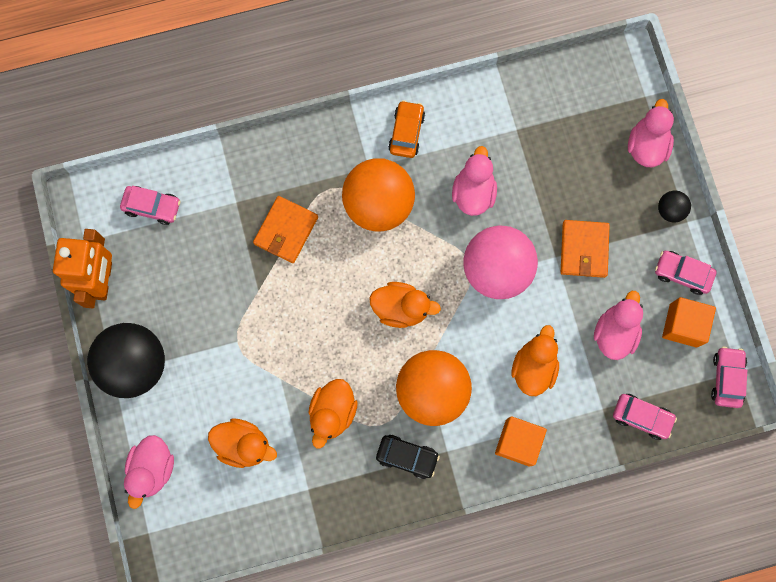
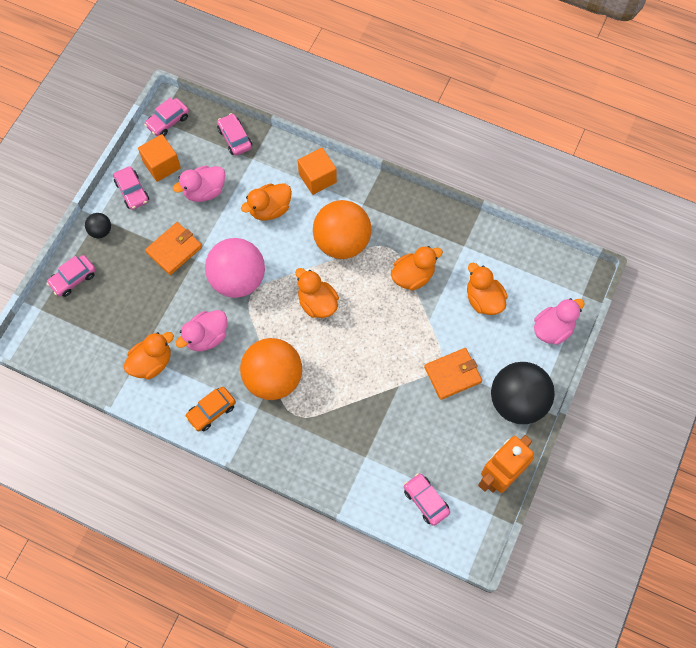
camera: 140 degrees left, 10 degrees down
orange wallet [253,196,318,263] -> orange wallet moved to [424,348,482,400]
black car [376,435,440,479] -> none
pink duck [628,99,674,167] -> pink car [46,255,96,297]
none -> orange duck [123,332,174,379]

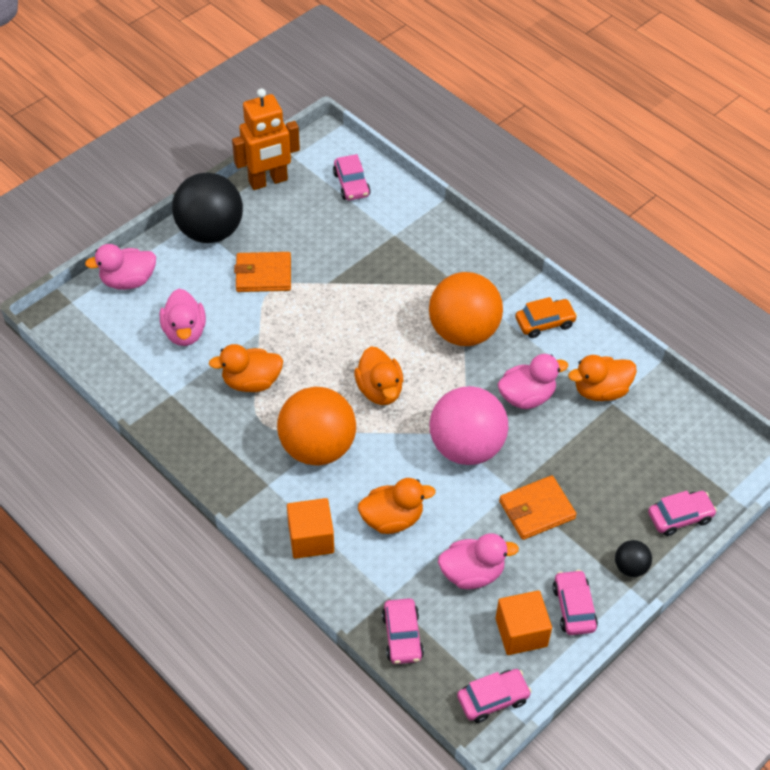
camera: 160 degrees left, 15 degrees down
orange duck [467,263,508,315] -> pink duck [160,289,206,346]

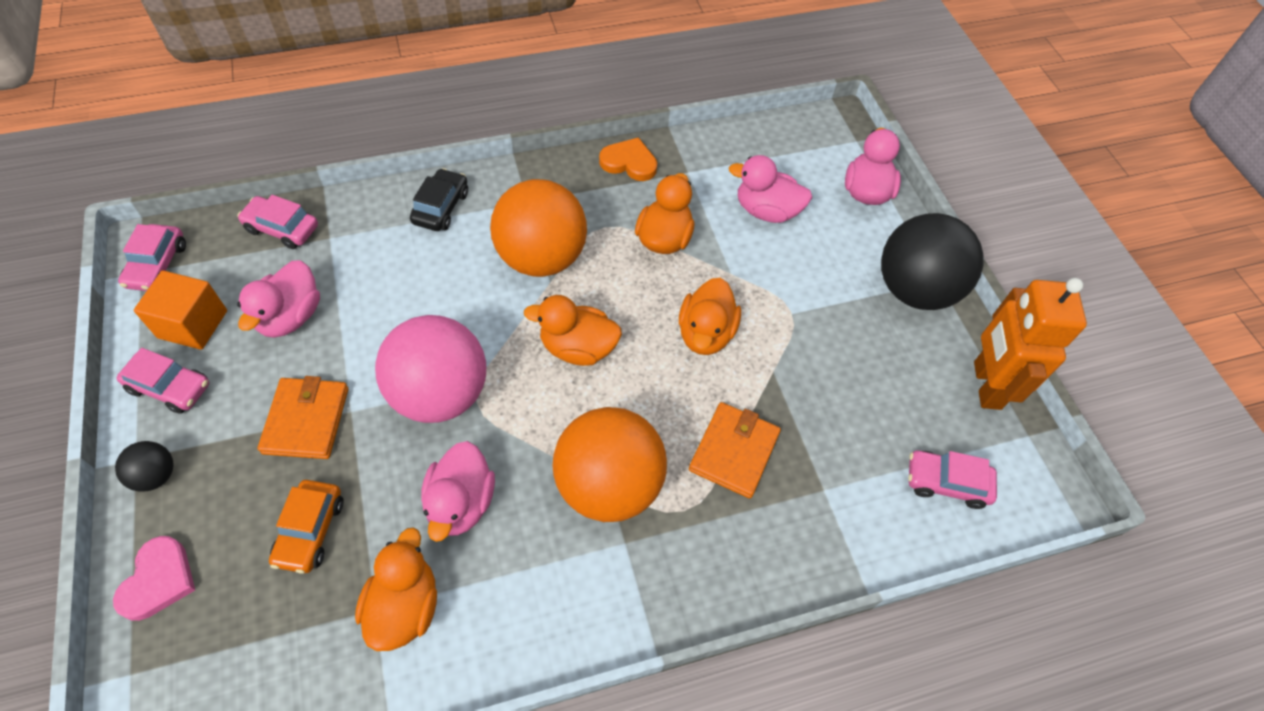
camera: 115 degrees right, 5 degrees up
orange wallet [234,252,291,292] -> orange wallet moved to [689,402,781,498]
orange cube [287,498,334,559] -> black car [410,168,468,231]
orange duck [358,478,436,534] -> orange duck moved to [679,278,741,355]
orange car [515,297,577,338] -> orange car moved to [269,480,343,574]
pink car [648,491,717,536] -> pink heart [113,536,195,621]
none -> orange heart [599,137,657,181]

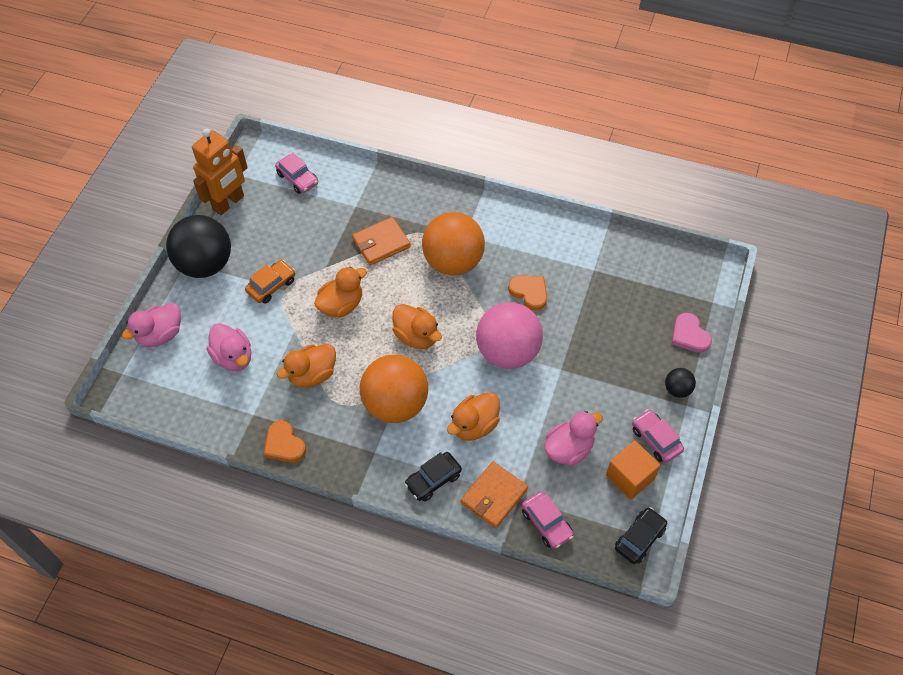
camera: 140 degrees left, 0 degrees up
pink heart [113,536,195,621] -> pink heart turned 75 degrees counterclockwise [672,313,712,353]
pink car [118,224,186,291] -> black car [615,507,667,564]
orange wallet [258,376,348,459] -> orange wallet moved to [461,461,528,528]
orange car [269,480,343,574] -> orange car moved to [245,260,295,304]
orange duck [355,527,437,651] -> orange duck moved to [447,392,500,441]
pink duck [421,441,495,542] -> orange heart [508,275,547,310]

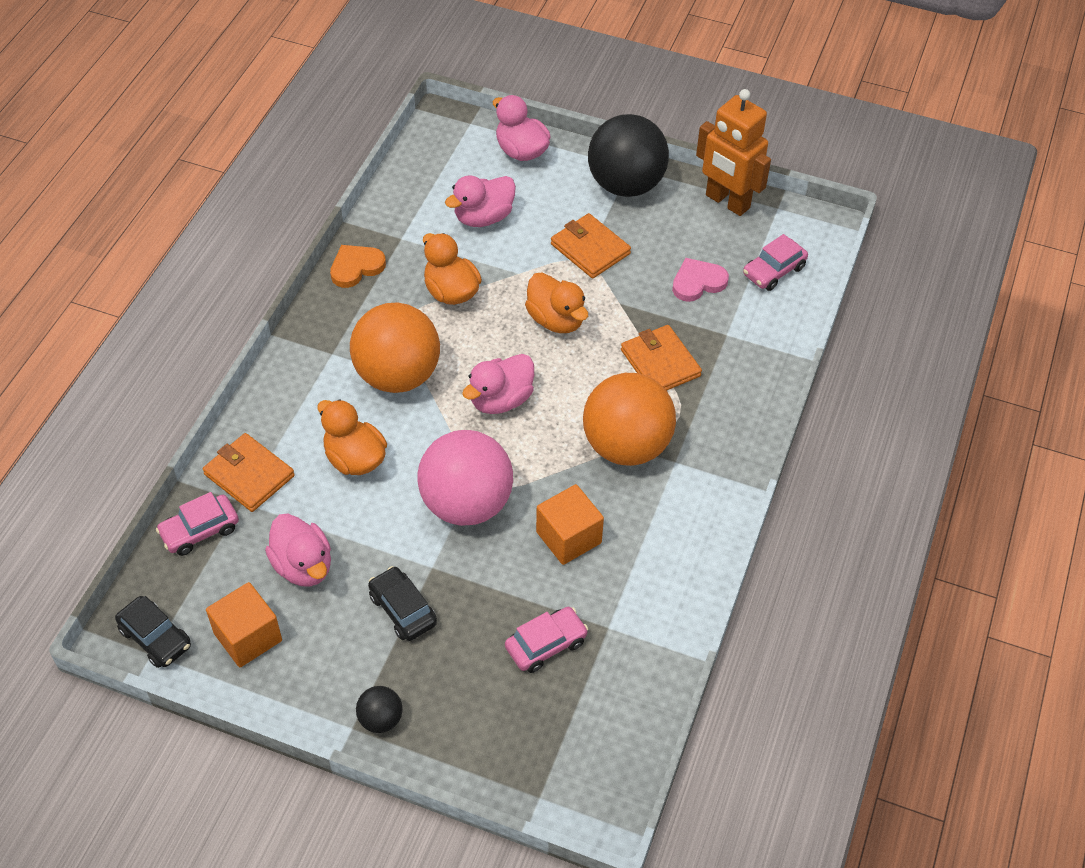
camera: 90 degrees right, 5 degrees down
orange car [245,260,295,304] -> orange wallet [551,213,631,279]
orange duck [392,304,442,349] -> pink duck [462,354,534,414]
black car [404,452,462,501] -> black car moved to [368,566,437,641]
orange heart [508,275,547,310] -> orange cube [536,484,604,565]
pink car [632,409,684,463] -> pink car moved to [505,607,588,673]
pink heart [672,313,712,353] -> pink heart moved to [672,258,729,302]

